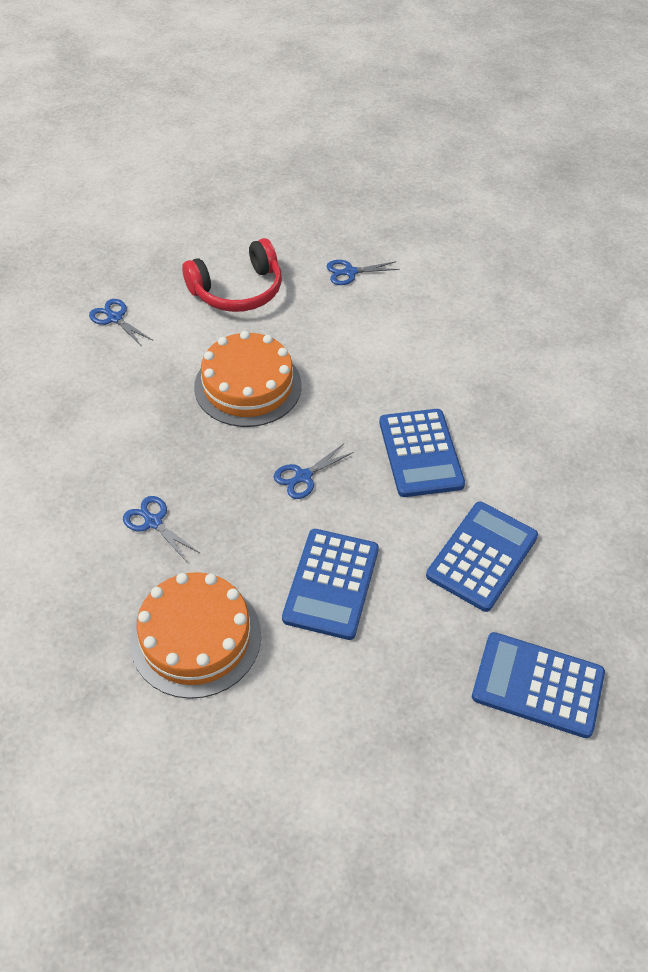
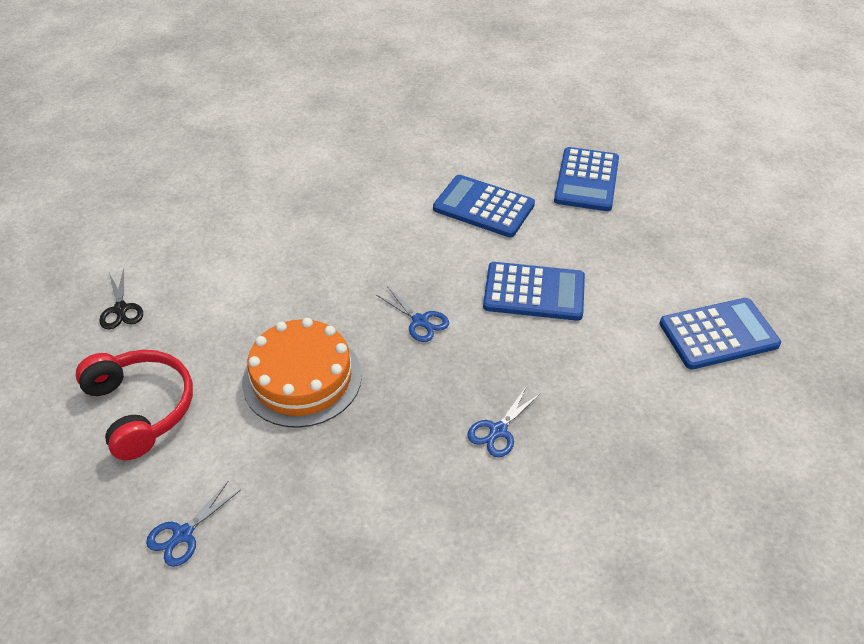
camera: 95 degrees left, 5 degrees down
orange cake [130,572,261,699] -> none
blue scissors [326,260,400,285] -> black scissors [99,268,143,330]
blue calculator [379,409,465,497] -> blue calculator moved to [659,298,781,370]

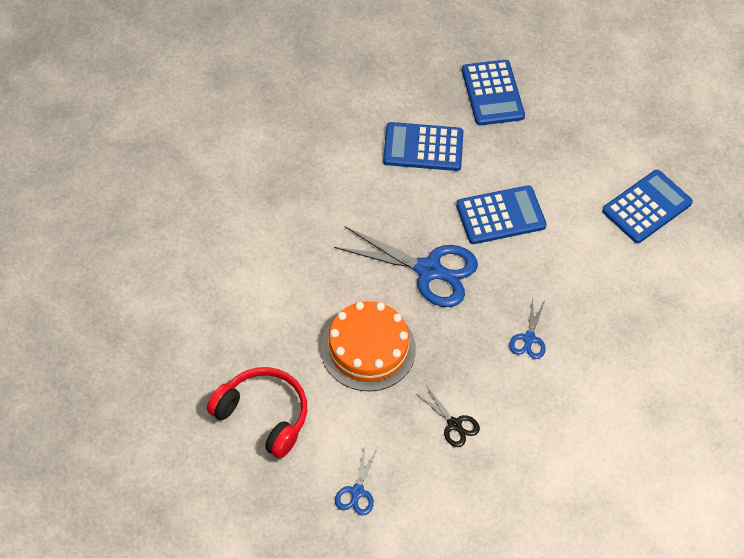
camera: 25 degrees left, 10 degrees up
black scissors [99,268,143,330] -> black scissors moved to [417,386,480,447]
blue scissors [376,287,449,342] -> blue scissors [334,226,478,307], size x2.08

